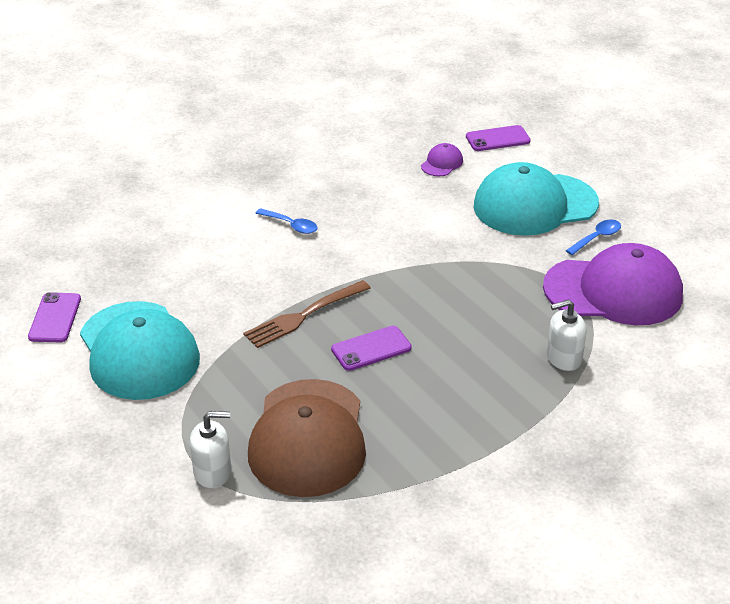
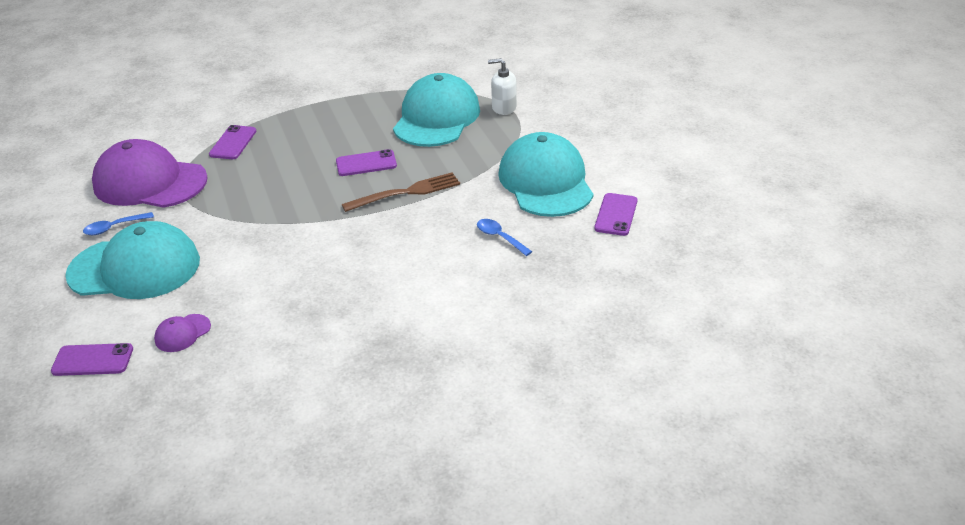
camera: 165 degrees left, 0 degrees up
brown cap [248,379,366,497] -> turquoise cap [393,73,480,147]
blue spoon [256,208,318,234] -> blue spoon moved to [477,219,532,256]
white soap dispenser [547,299,587,371] -> purple phone [209,125,256,159]

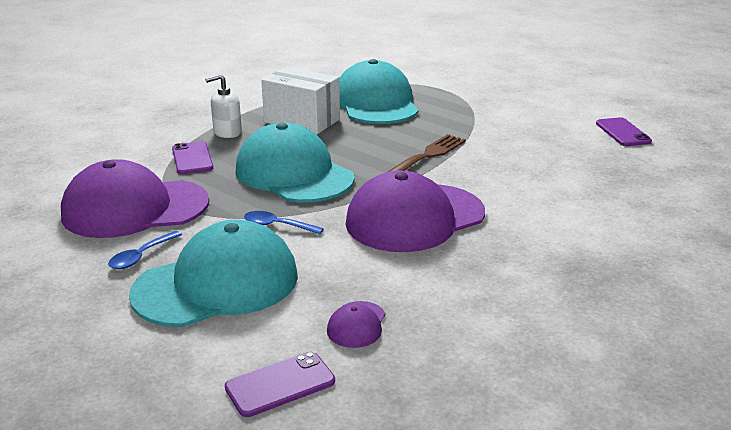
camera: 30 degrees left, 10 degrees down
purple phone [336,149,397,176] -> none
blue spoon [477,219,532,256] -> blue spoon moved to [244,211,324,234]
white soap dispenser [488,58,517,115] -> white soap dispenser moved to [205,74,242,138]
turquoise cap [498,132,593,217] -> turquoise cap moved to [235,123,355,203]
none -> white box [261,67,340,135]
none -> purple cap [345,171,485,252]

